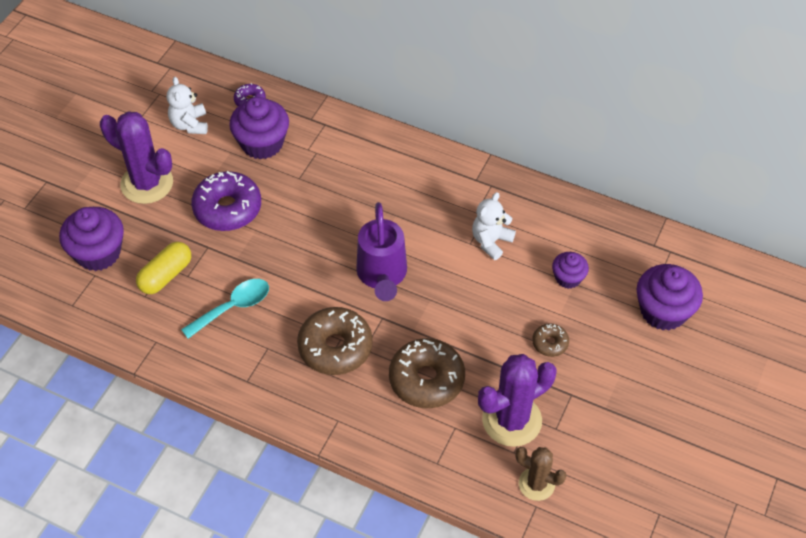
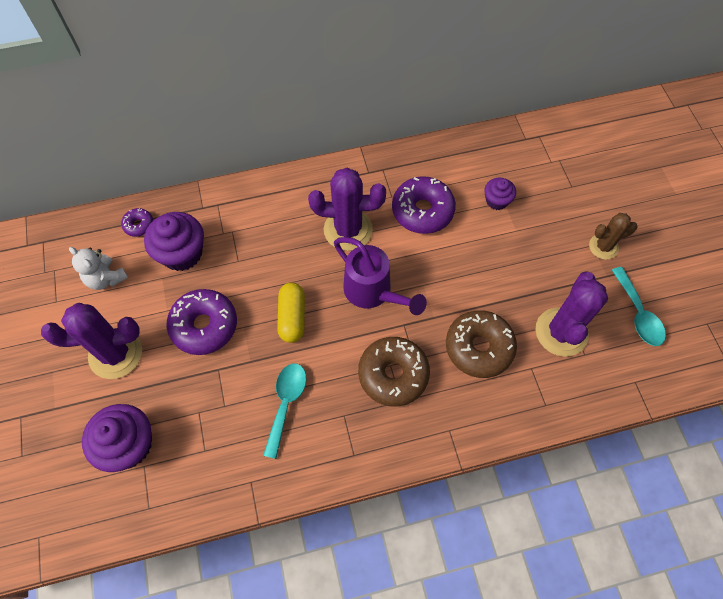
camera: 40 degrees left, 10 degrees up
yellow capsule [136,242,191,294] -> yellow capsule moved to [277,283,305,343]
white teddy bear [472,192,516,260] -> purple donut [392,176,456,234]
brown cactus [515,447,567,501] -> brown cactus moved to [589,213,638,260]
brown donut [532,324,569,357] -> none
purple cupcake [636,264,703,330] -> none
none -> purple cactus [308,168,386,251]
none -> turquoise spoon [612,267,666,346]

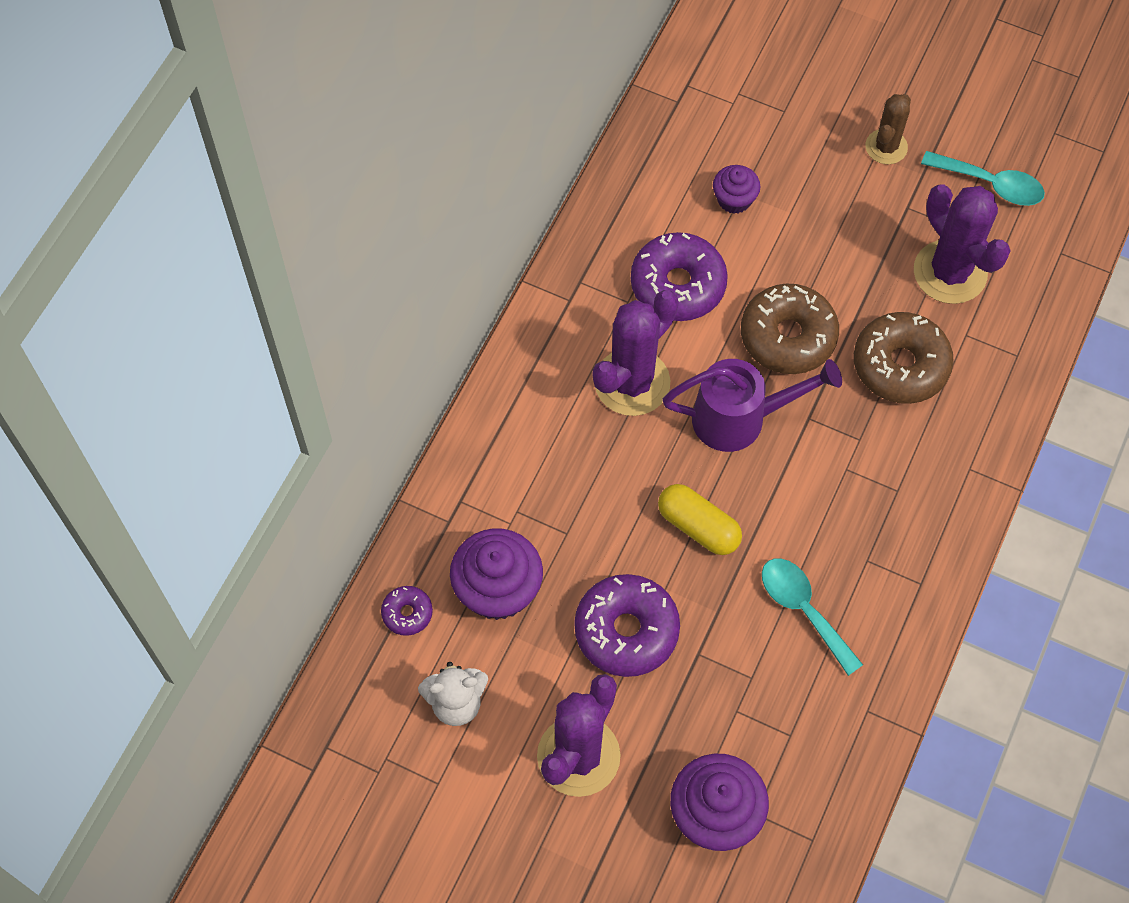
camera: 50 degrees left, 0 degrees up
brown donut [358,337,430,407] -> brown donut moved to [741,284,839,374]

